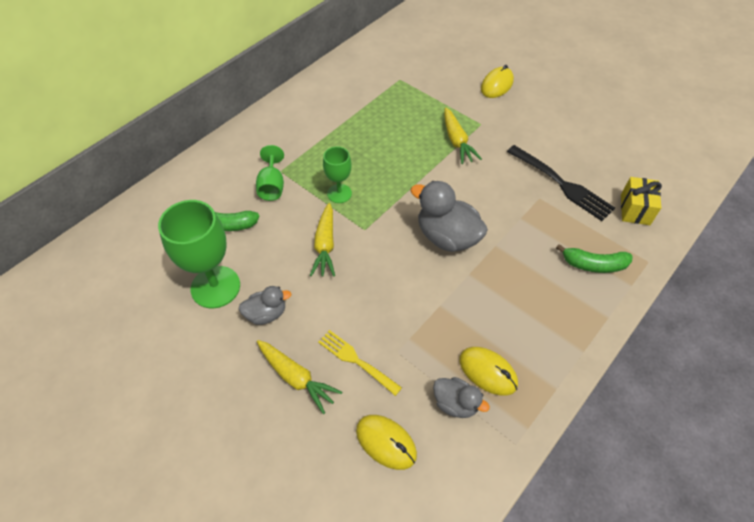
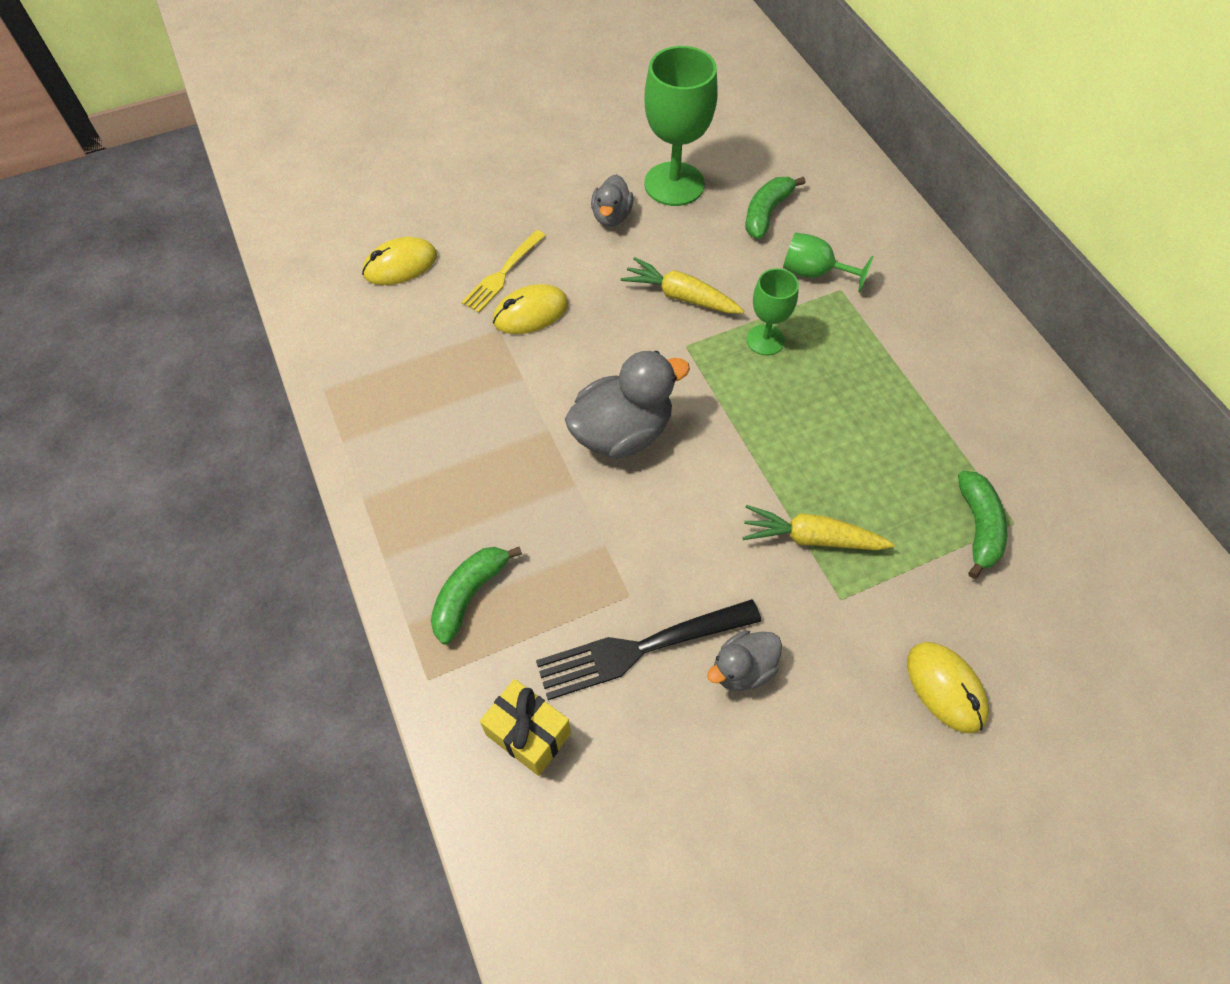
camera: 115 degrees right, 5 degrees up
yellow carrot [257,340,342,414] -> none
yellow fork [318,330,402,396] -> yellow fork turned 150 degrees clockwise [462,230,546,313]
grey duck [433,377,490,418] -> grey duck moved to [707,630,782,691]
yellow mouse [459,347,518,396] -> yellow mouse moved to [493,284,568,334]
none -> green banana [958,471,1007,579]

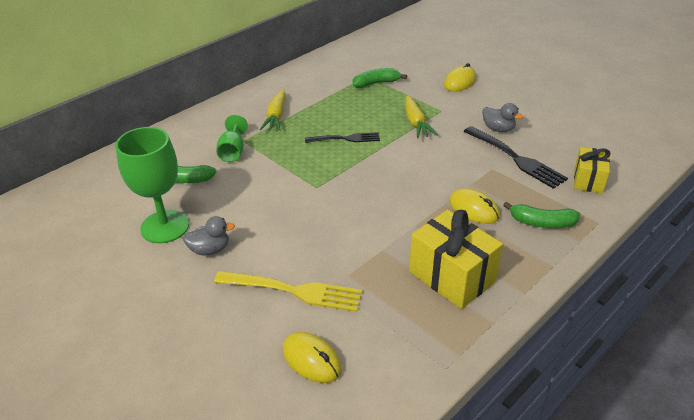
camera: 110 degrees left, 20 degrees down
yellow fork [462,230,546,313] -> yellow fork [214,271,363,312], size x1.53
yellow mouse [493,284,568,334] -> yellow mouse moved to [449,188,500,224]
grey duck [565,351,690,459] -> none
yellow carrot [621,257,744,314] -> yellow carrot moved to [260,89,286,131]
green goblet [747,268,799,355] -> none
none -> black fork [305,132,380,143]
none -> yellow gift [409,210,503,309]

